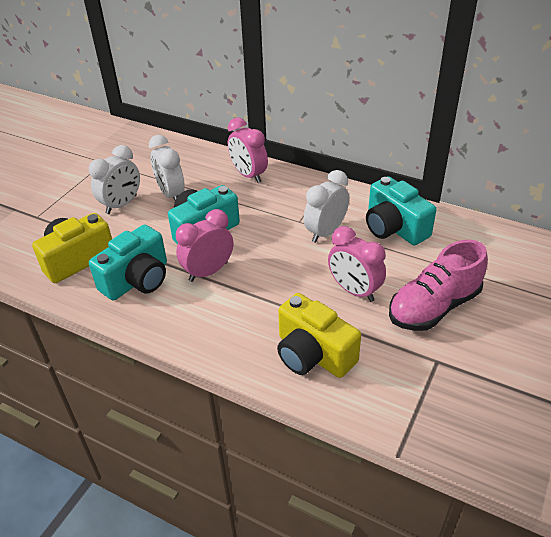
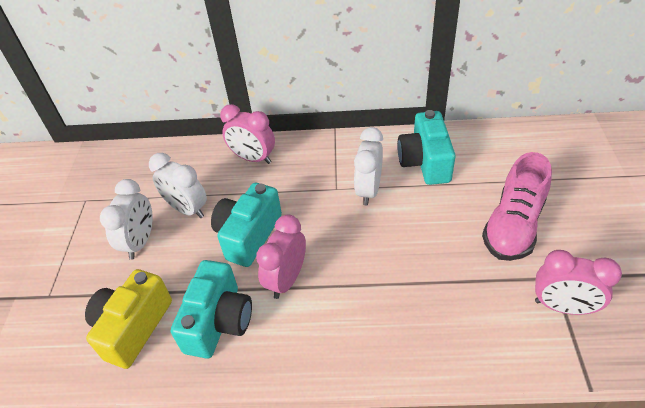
camera: 25 degrees left, 5 degrees up
yellow camera [277,293,361,378] -> none
pink clock [328,226,386,302] -> pink clock moved to [535,250,622,315]
turquoise camera [366,176,436,245] -> turquoise camera turned 60 degrees clockwise [397,110,456,185]

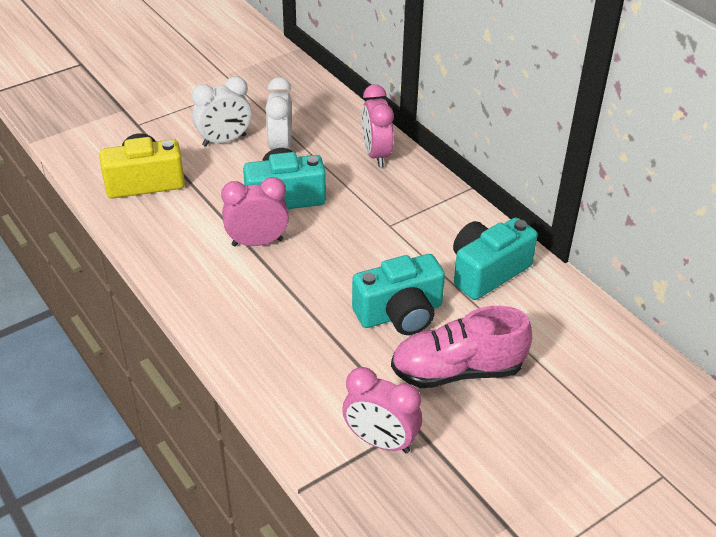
camera: 50 degrees right, 5 degrees down
turquoise camera [171,260,252,359] -> turquoise camera moved to [352,254,445,335]
white clock [354,127,383,206] -> none
pink clock [535,250,622,315] -> pink clock turned 45 degrees counterclockwise [342,367,422,453]

